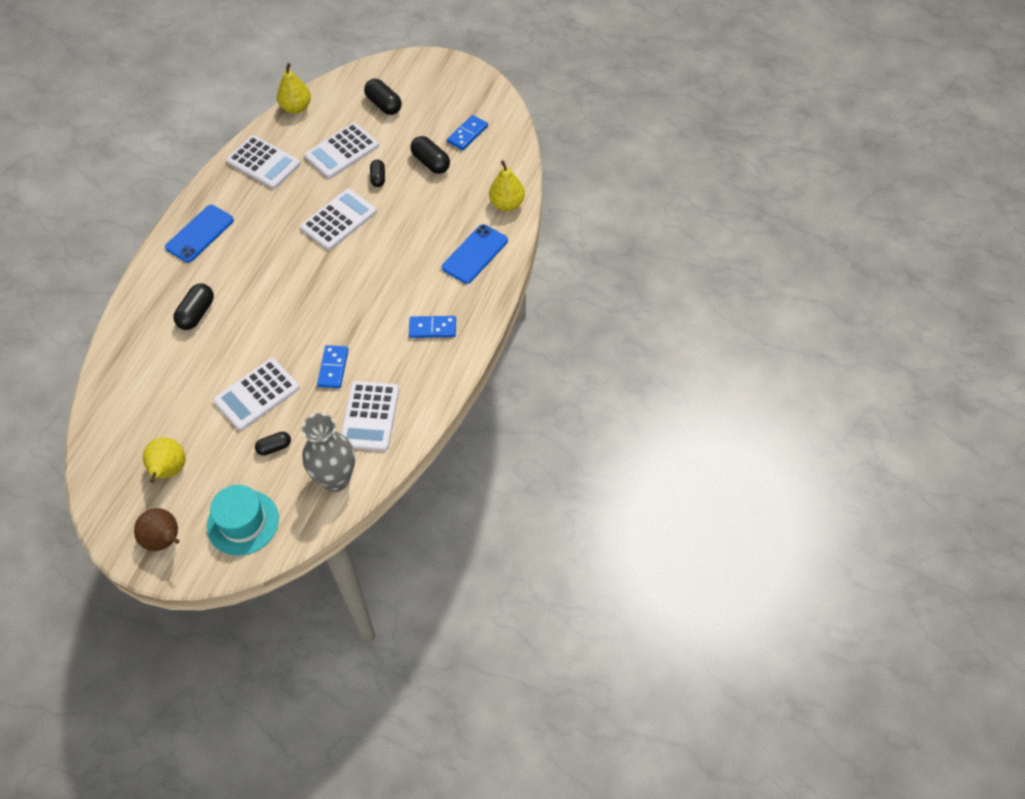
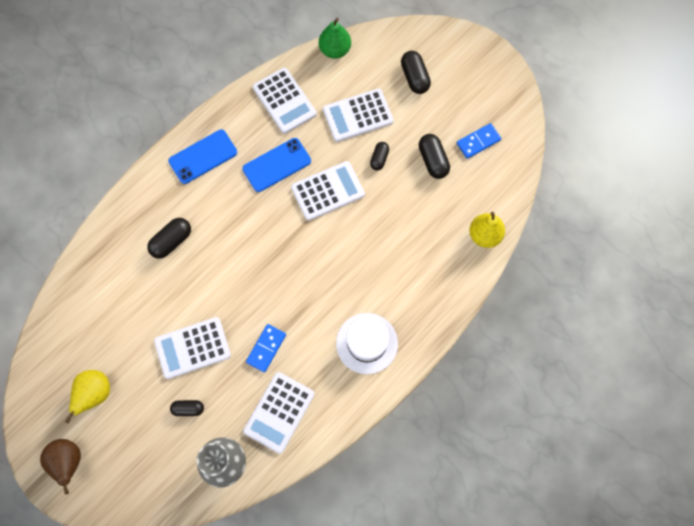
camera: 20 degrees right, 15 degrees up
turquoise hat [207,485,279,556] -> none
yellow pear [277,63,311,114] -> green pear [319,18,351,58]
blue domino [409,316,456,338] -> white hat [336,313,398,374]
blue phone [442,224,508,284] -> blue phone moved to [242,138,311,192]

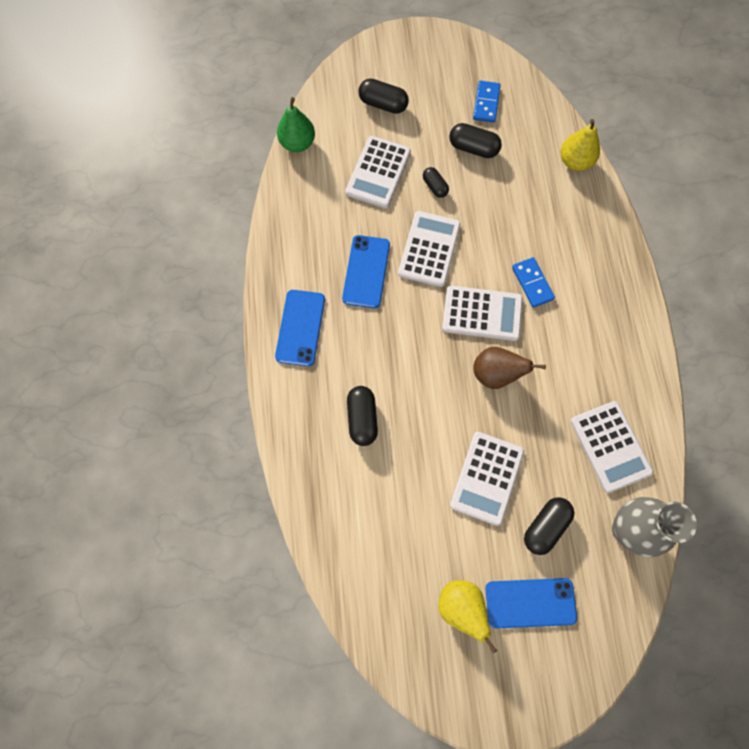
camera: 50 degrees left, 0 degrees up
brown pear [40,439,81,494] -> brown pear moved to [473,347,546,389]
black capsule [170,400,204,416] -> black capsule [524,497,574,555], size x1.56
blue domino [246,324,286,372] -> blue domino moved to [512,257,555,308]
white calculator [253,68,317,134] -> white calculator moved to [442,286,523,341]
white hat [336,313,398,374] -> none
none -> blue phone [486,578,577,629]

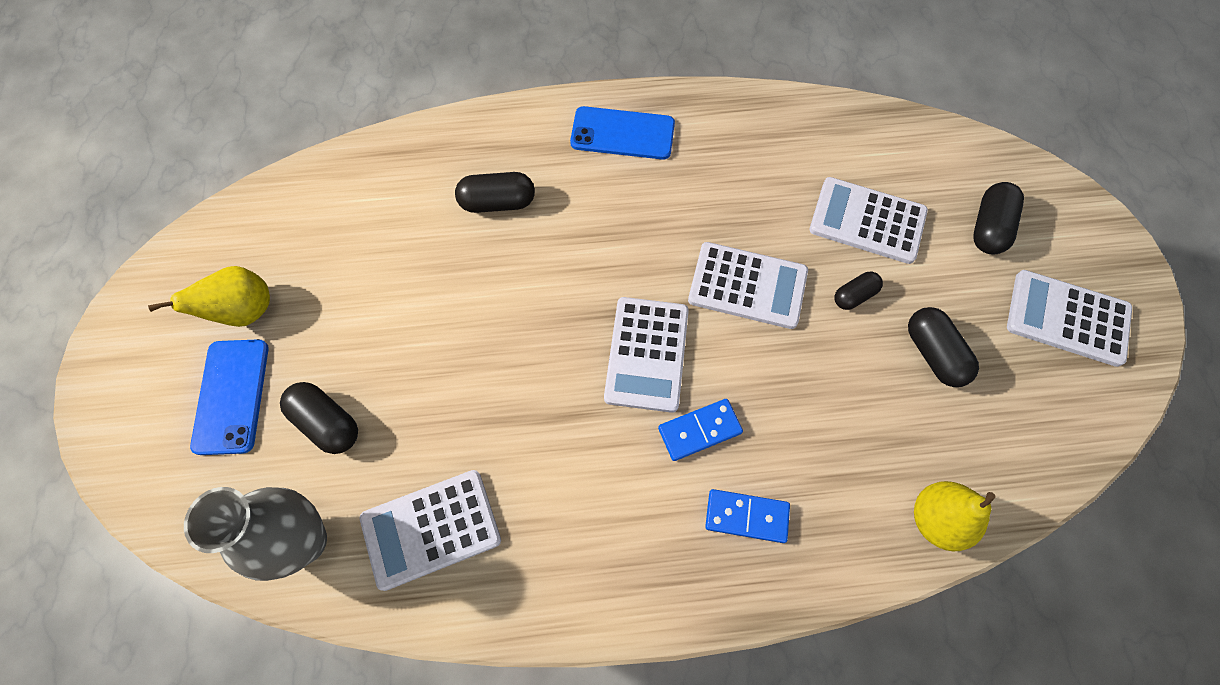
camera: 90 degrees right, 5 degrees down
green pear [277,97,315,152] -> none
blue phone [342,235,390,308] -> none
black capsule [449,123,502,158] -> black capsule turned 45 degrees counterclockwise [908,307,979,387]
white calculator [450,432,524,526] -> white calculator moved to [1007,270,1132,367]
blue domino [473,81,501,123] -> blue domino moved to [705,489,790,543]
brown pear [473,347,546,389] -> none

